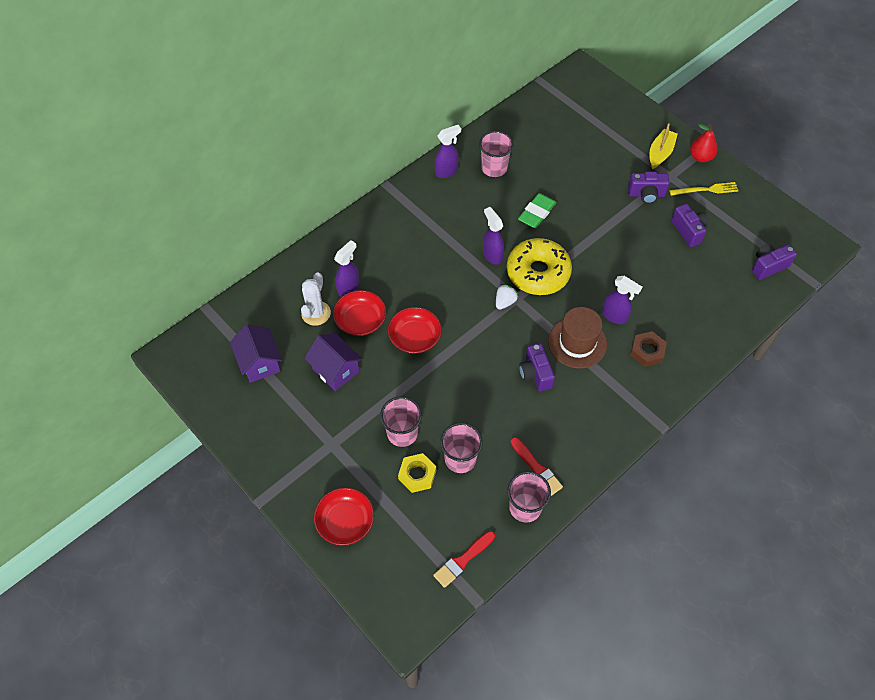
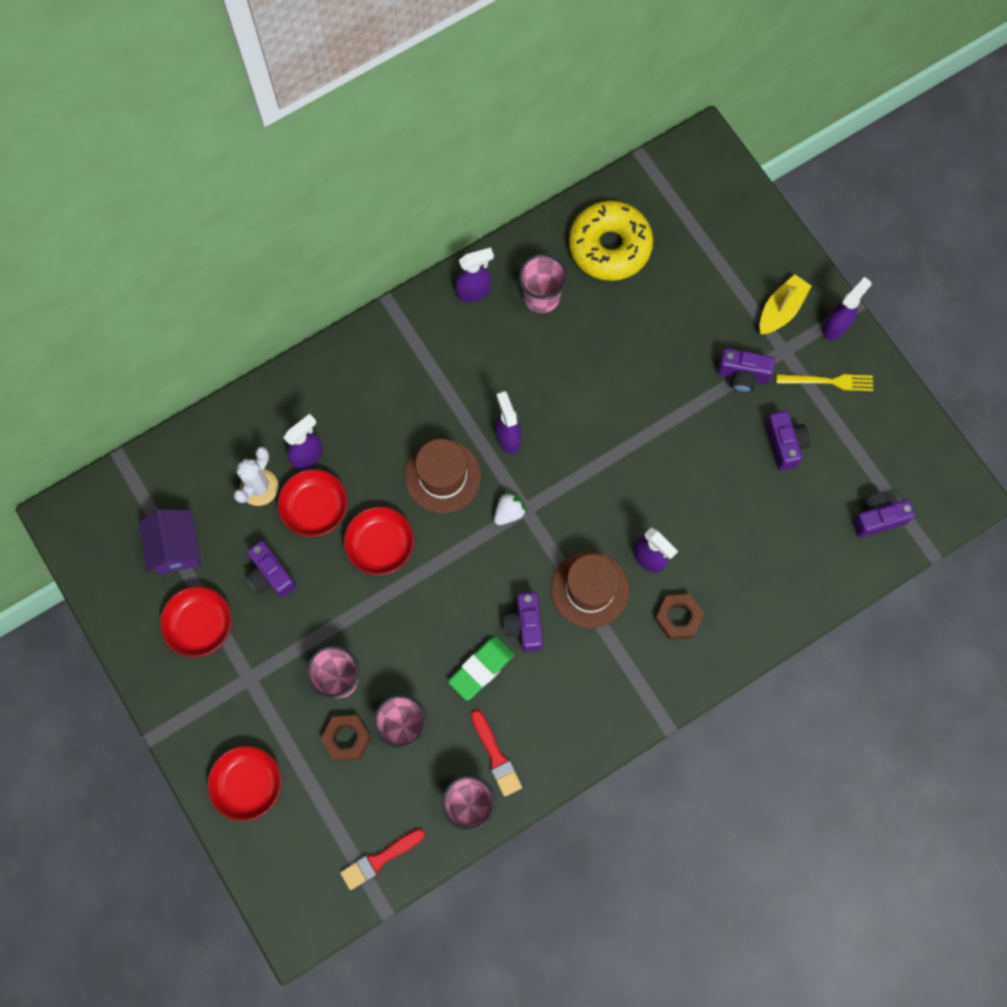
camera: 10 degrees right, 15 degrees up
purple house [304,334,363,391] -> purple camera [245,541,297,598]
yellow nut [398,453,436,493] -> brown nut [321,715,371,761]
yellow donut [507,238,572,295] -> yellow donut moved to [569,201,653,281]
green eraser [518,193,557,228] -> green eraser moved to [448,636,514,701]
red pear [690,124,717,162] -> purple spray bottle [823,277,872,340]
none -> red bowl [160,586,232,657]
none -> brown hat [405,439,481,513]

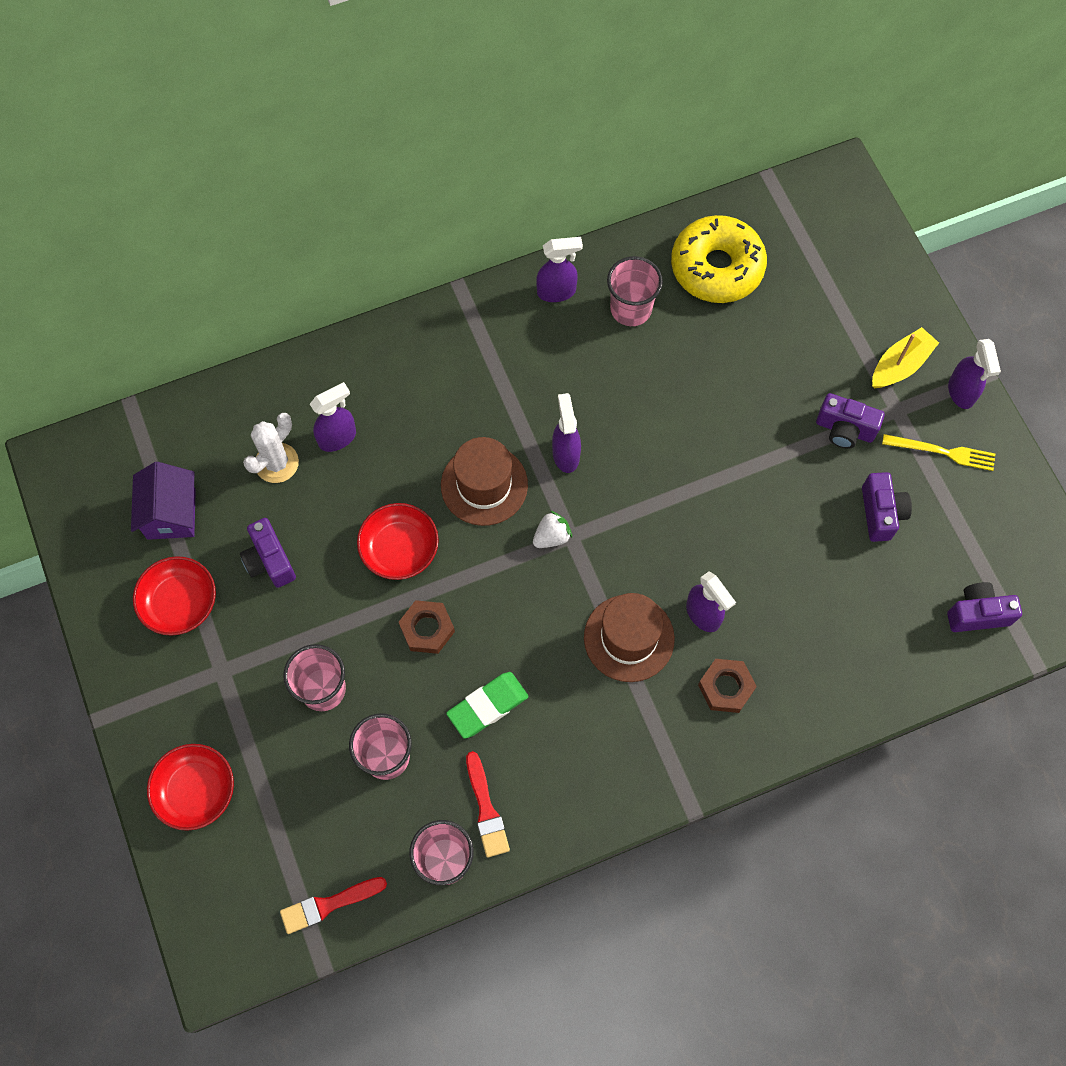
camera: 10 degrees right, 5 degrees down
red bowl [277,469,348,537] -> none
brown nut [321,715,371,761] -> brown nut moved to [399,600,455,654]
purple camera [503,592,543,652] -> none
purple spray bottle [823,277,872,340] -> purple spray bottle turned 120 degrees clockwise [948,339,1001,409]

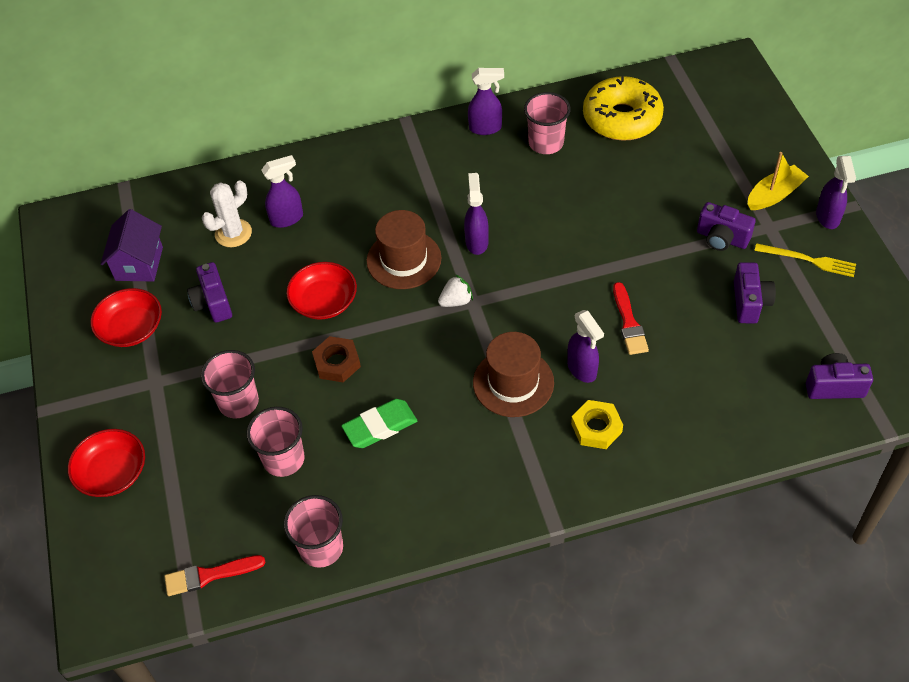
camera: 10 degrees right, 15 degrees down
red brush [466,751,510,858] -> red brush moved to [613,282,649,355]
brown nut [698,659,757,713] -> yellow nut [571,400,623,449]

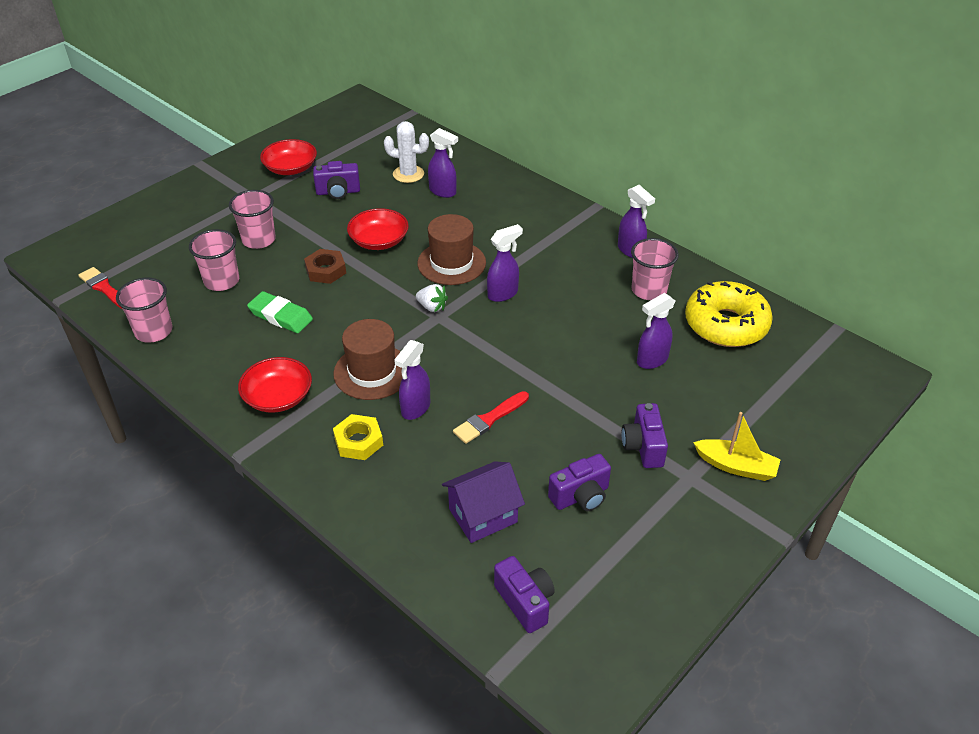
camera: 55 degrees right, 10 degrees down
red bowl [68,429,145,497] -> red bowl moved to [238,357,312,413]
purple house [101,209,163,281] -> purple house moved to [442,461,525,543]
purple camera [187,262,232,323] -> purple camera turned 135 degrees counterclockwise [313,161,360,199]
yellow fork [754,243,856,277] -> none
purple spray bottle [816,156,856,229] -> purple spray bottle moved to [637,293,675,369]

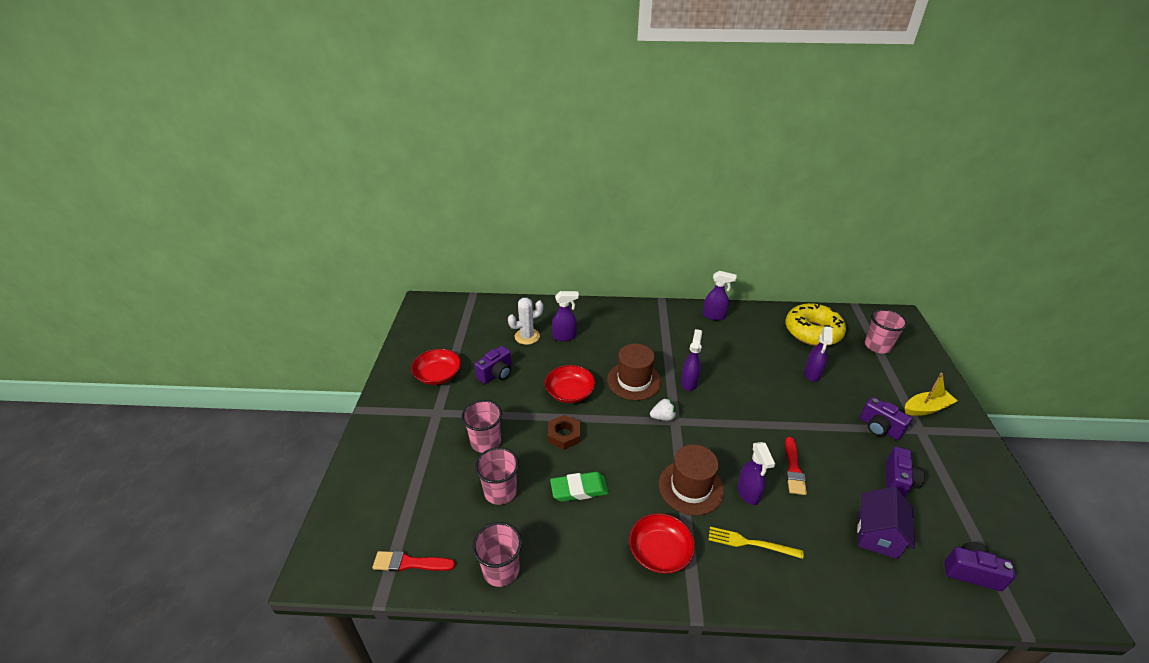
camera: 40 degrees left, 5 degrees down
yellow nut [333,414,383,460] -> yellow fork [709,527,803,559]
pink cup [631,238,679,300] -> pink cup moved to [865,309,908,353]

